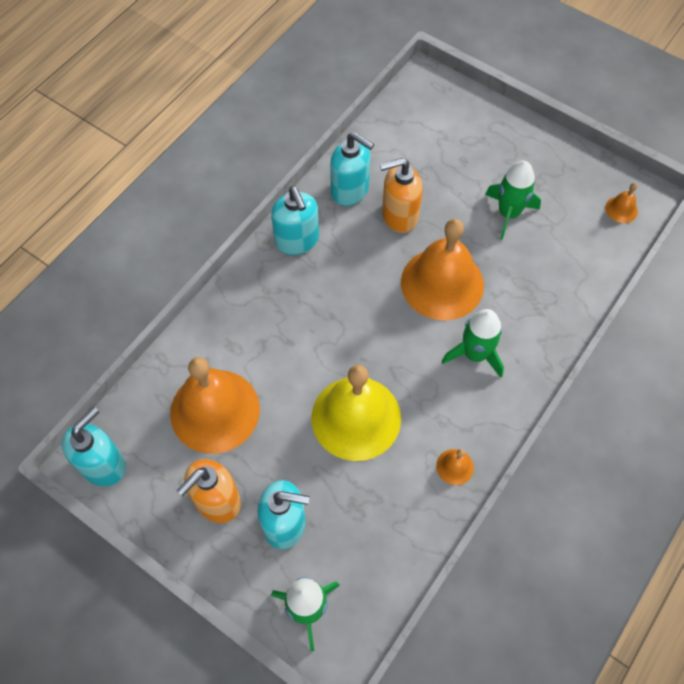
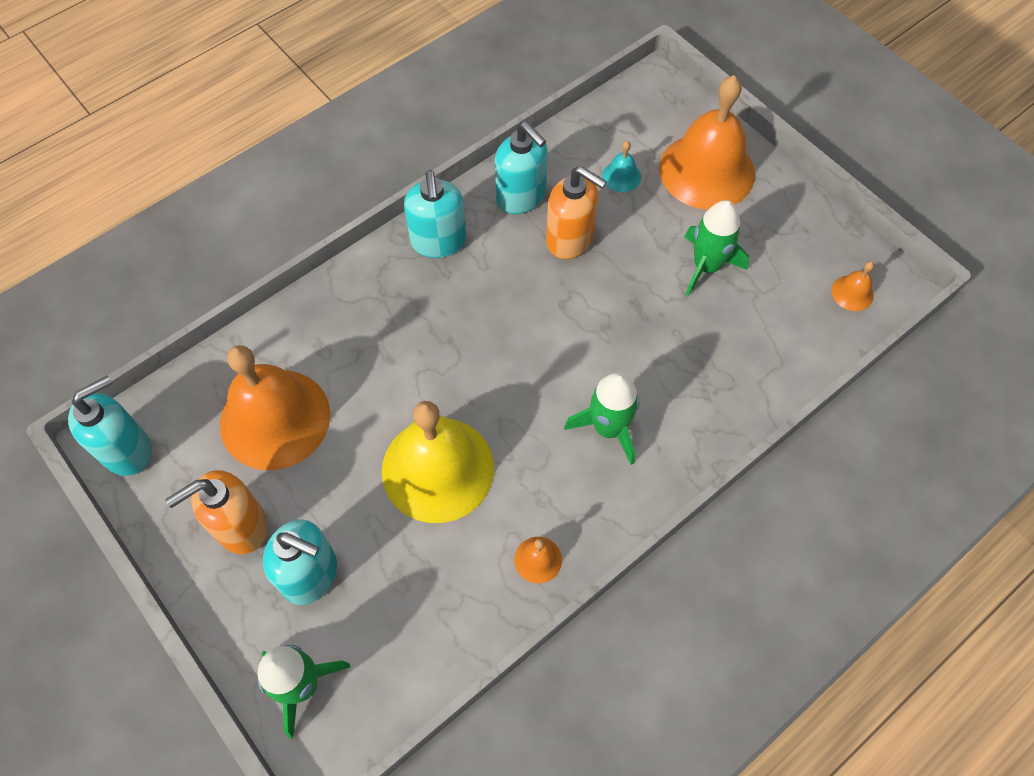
camera: 15 degrees right, 0 degrees up
orange soap dispenser [380,158,423,233] -> orange soap dispenser turned 150 degrees counterclockwise [546,166,607,259]
orange bell [401,219,484,321] -> orange bell moved to [659,75,755,210]
none -> turquoise bell [602,141,641,192]

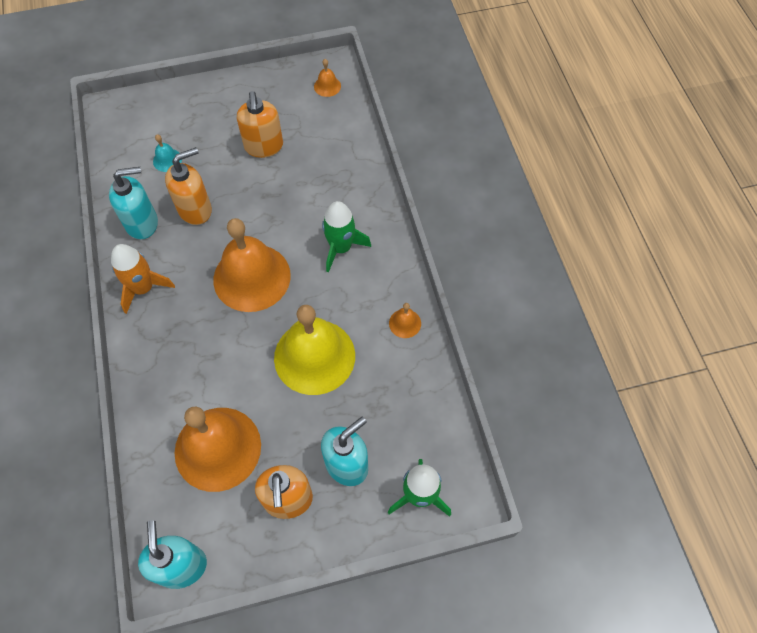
camera: 65 degrees left, 0 degrees up
turquoise soap dispenser [404,170,466,258] -> orange rocket [111,244,175,314]
orange bell [659,75,755,210] -> orange bell moved to [213,218,291,312]
green rocket [685,200,749,296] -> orange soap dispenser [237,91,283,158]

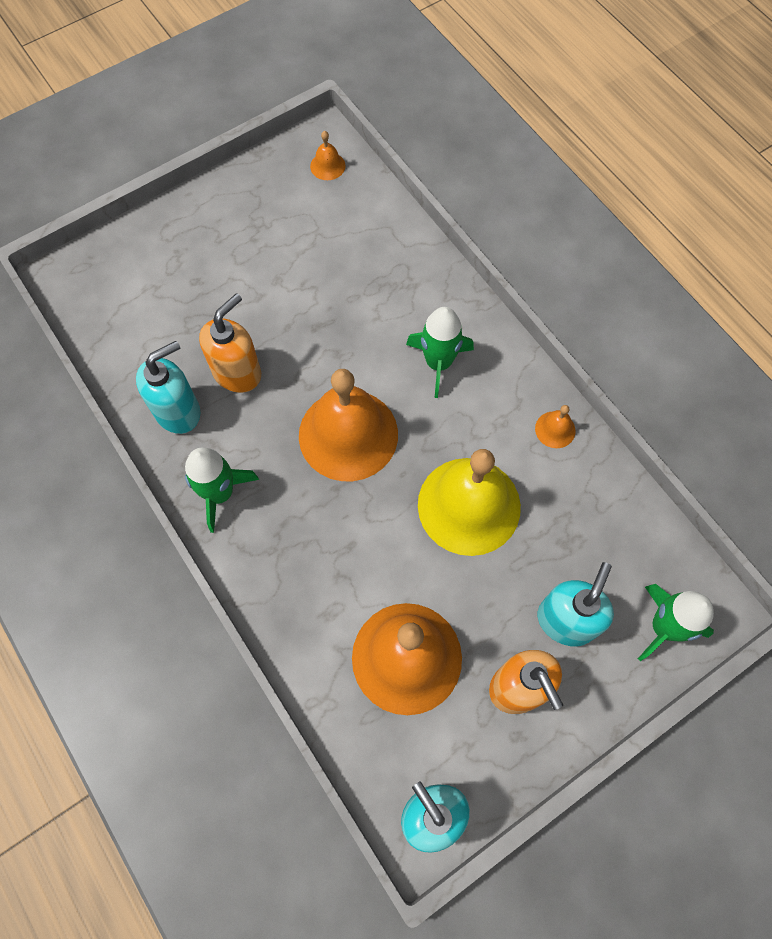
camera: 20 degrees left, 5 degrees up
orange rocket [111,244,175,314] -> green rocket [185,448,259,533]
turquoise bell [153,135,182,172] -> none
orange soap dispenser [237,91,283,158] -> none

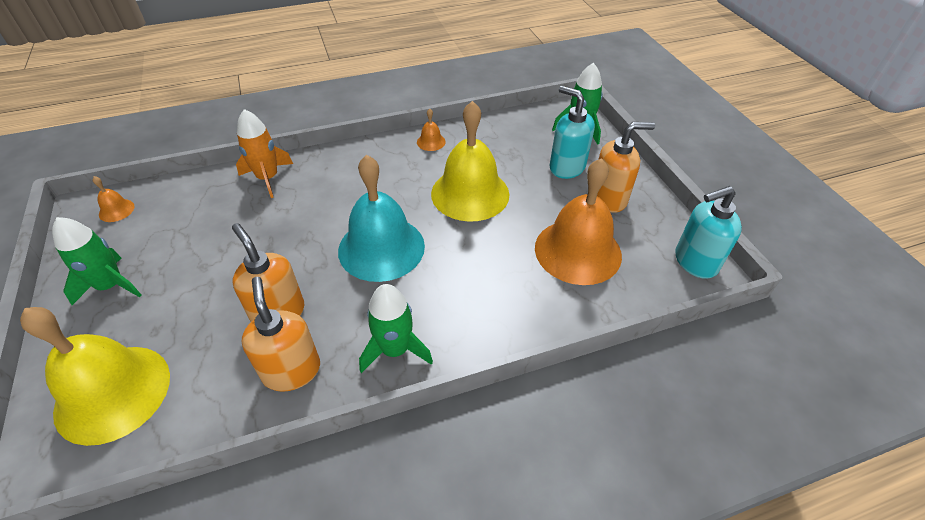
camera: 75 degrees left, 20 degrees down
turquoise soap dispenser [136,341,200,434] -> orange soap dispenser [242,277,320,392]
orange bell [299,369,398,481] -> turquoise bell [338,155,425,282]
green rocket [406,307,474,398] -> green rocket moved to [52,217,141,305]
none -> yellow bell [20,307,170,446]
none -> orange rocket [236,109,293,198]

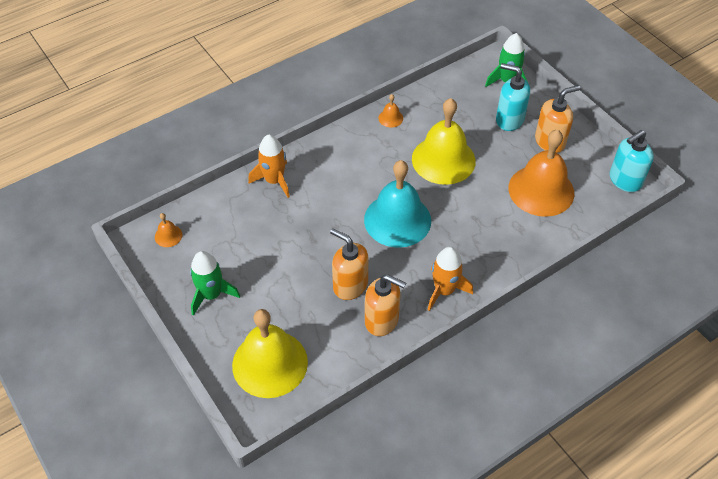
camera: 15 degrees left, 5 degrees up
orange soap dispenser [242,277,320,392] -> orange soap dispenser turned 150 degrees clockwise [365,274,406,336]
green rocket [359,284,433,373] -> orange rocket [428,247,473,311]

